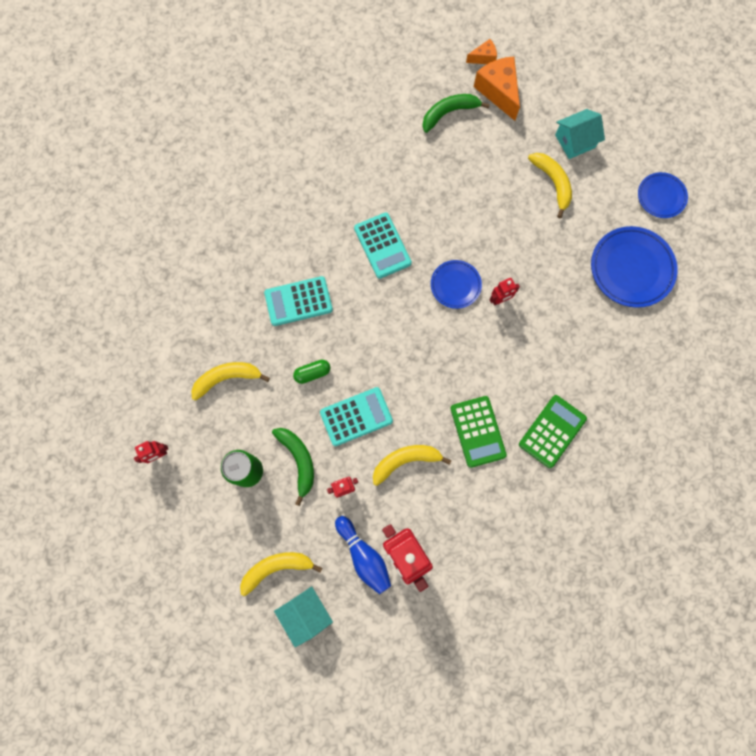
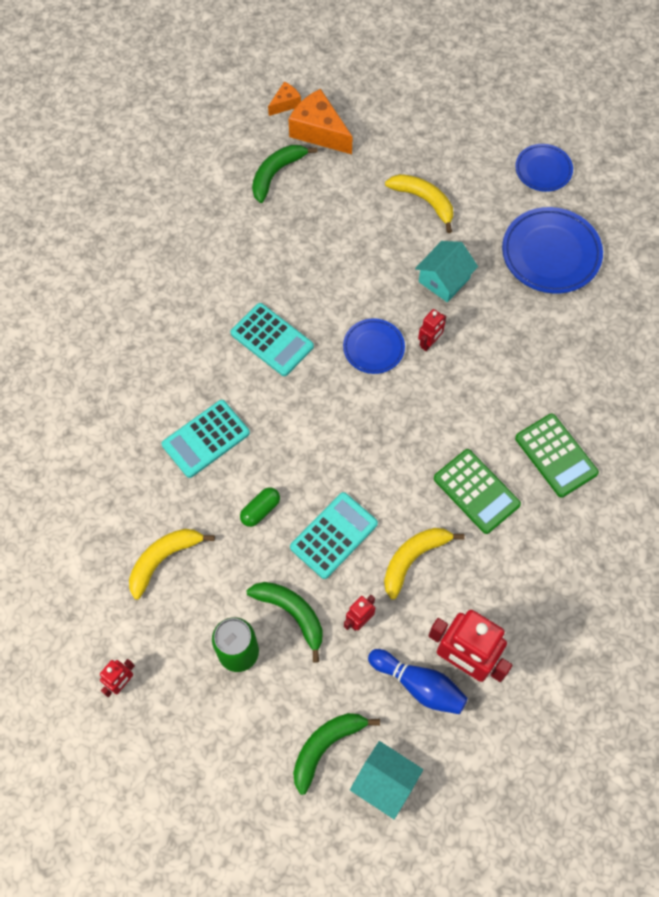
camera: 25 degrees left, 10 degrees down
yellow banana [240,552,322,596] -> green banana [293,713,380,795]
green calculator [519,395,587,468] -> green calculator turned 135 degrees clockwise [515,414,599,498]
turquoise house [555,109,605,159] -> turquoise house moved to [415,241,478,302]

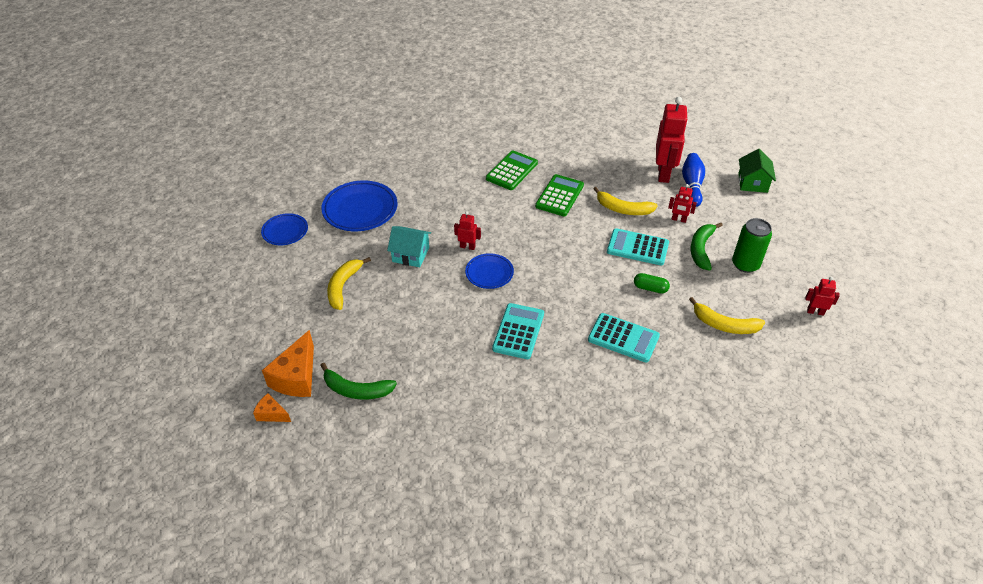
camera: 115 degrees left, 20 degrees down
green banana [293,713,380,795] -> none
turquoise house [350,741,423,819] -> green house [738,149,776,193]

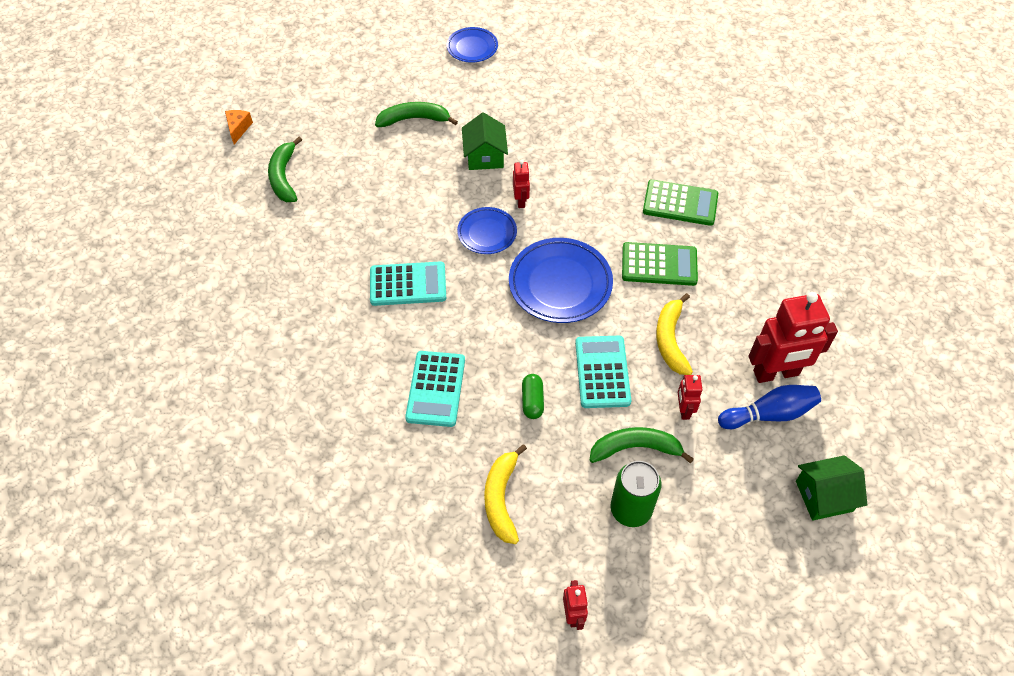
camera: 70 degrees right, 10 degrees up
orange cheese [262,330,314,397] -> none
blue plate [321,180,398,231] -> blue plate moved to [509,238,613,323]
yellow banana [327,257,371,310] -> green banana [375,102,458,127]
turquoise house [387,226,431,267] -> green house [462,112,508,170]

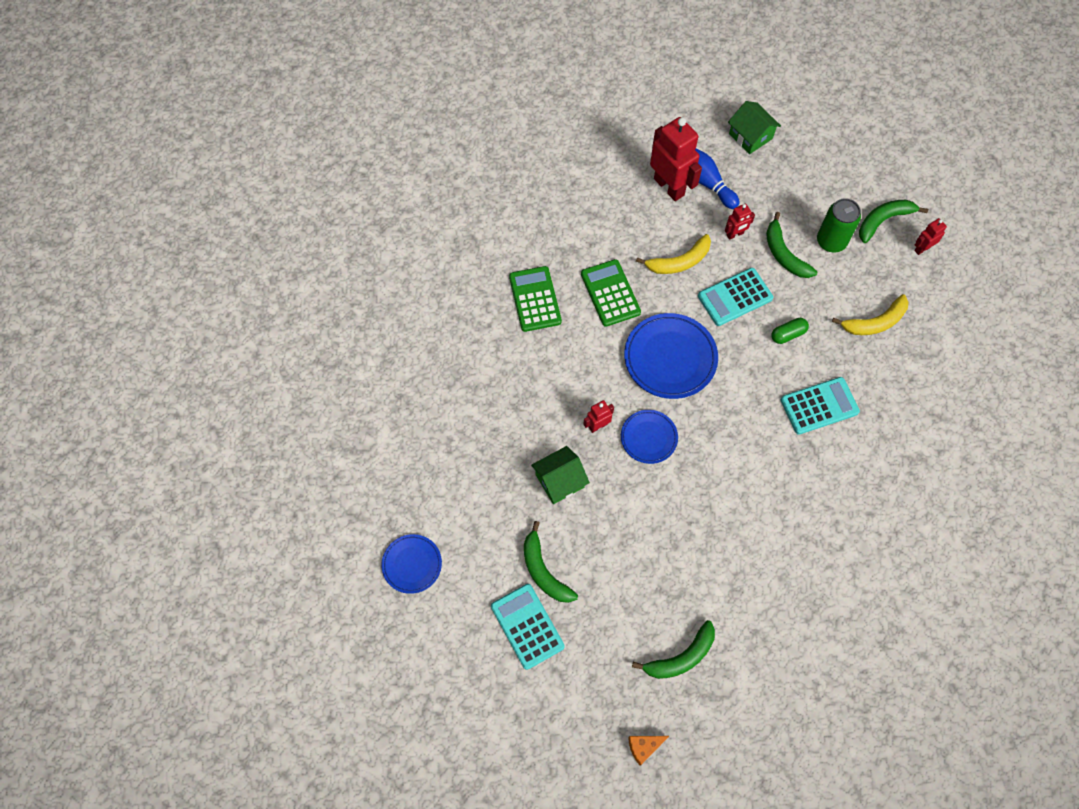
camera: 115 degrees left, 10 degrees up
turquoise calculator [370,261,446,306] -> turquoise calculator moved to [491,584,565,670]
none -> green banana [859,200,928,243]

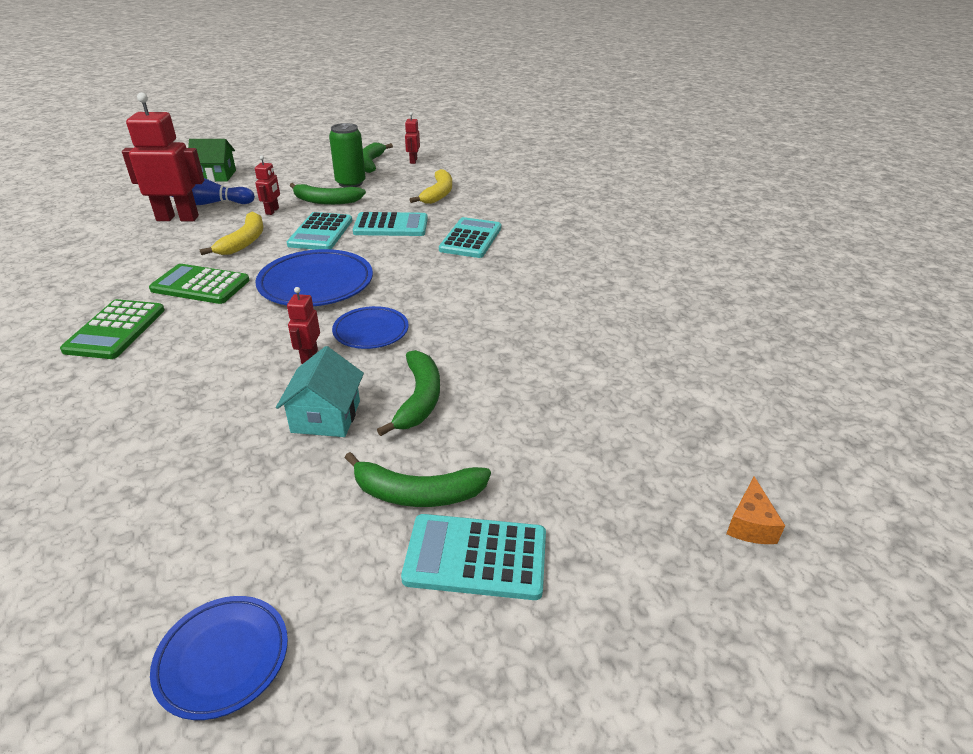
camera: 55 degrees left, 30 degrees down
green calculator [509,266,562,332] -> green calculator turned 105 degrees counterclockwise [60,299,165,359]
green house [531,446,590,504] -> turquoise house [276,346,364,437]
green banana [632,620,715,679] -> green banana moved to [377,350,440,436]
green capsule [771,318,809,344] -> turquoise calculator [353,212,428,236]

